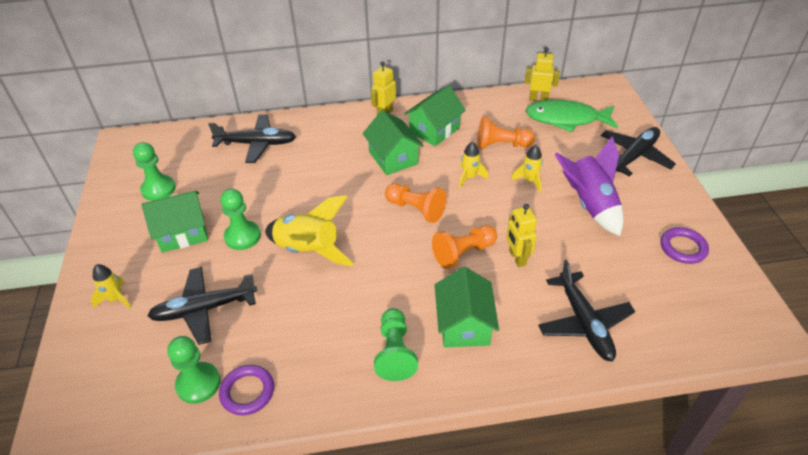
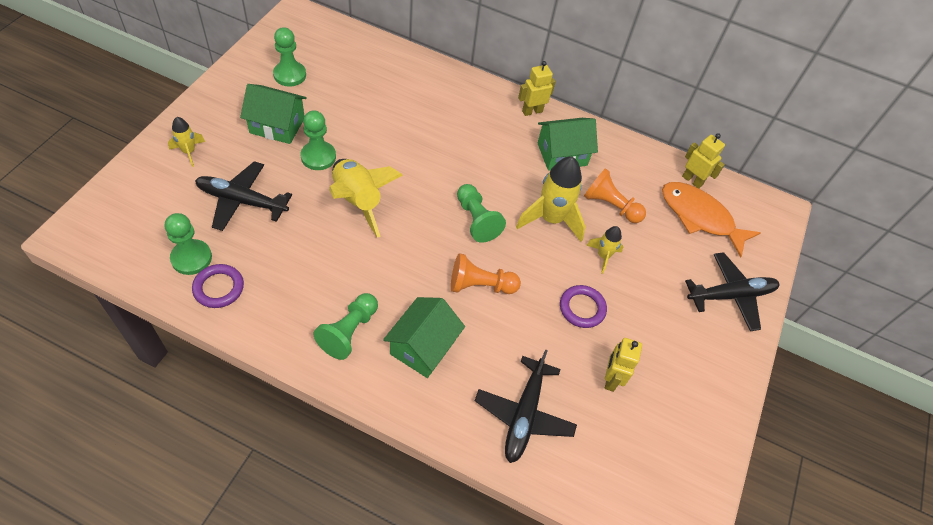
camera: 25 degrees right, 10 degrees up
black plane [208,115,296,163] -> none
green house [363,110,424,175] -> none
orange pawn [385,183,446,223] -> green pawn [457,184,506,243]
yellow rocket [459,141,488,188] -> yellow rocket [516,156,586,242], size x1.90
yellow robot [506,204,537,267] -> yellow robot moved to [605,338,642,392]
green fish [525,100,618,132] -> orange fish [662,182,761,258]
purple rocket [554,136,623,236] -> none
purple ring [660,227,709,264] -> purple ring moved to [560,285,607,328]

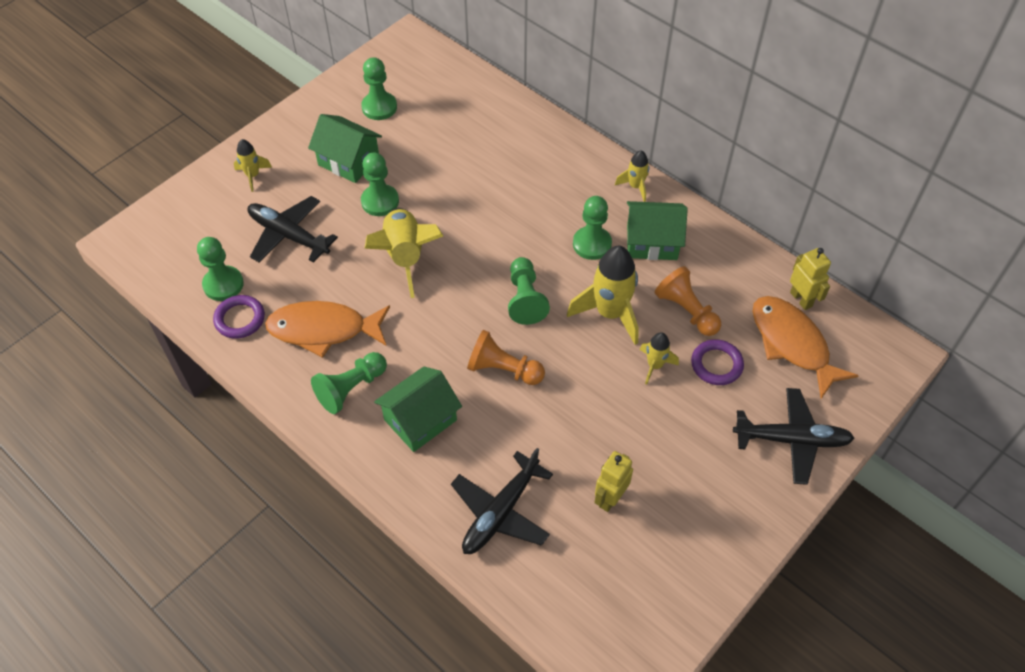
camera: 25 degrees right, 0 degrees up
yellow robot [518,61,556,116] -> yellow rocket [615,150,649,202]
purple ring [560,285,607,328] -> purple ring moved to [691,339,744,385]
none -> orange fish [265,301,390,358]
none -> green pawn [573,196,612,260]

